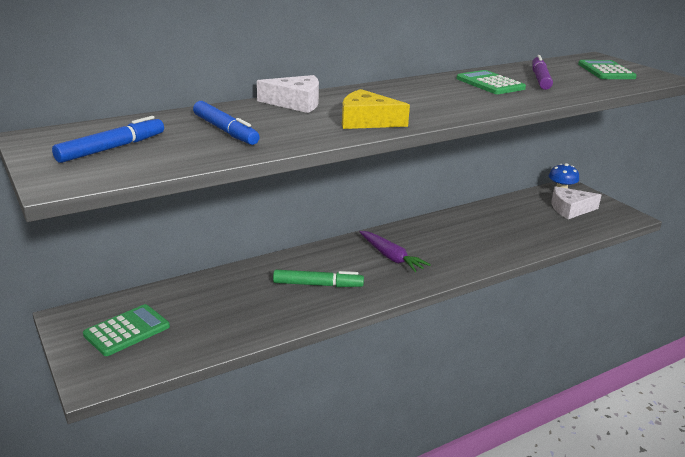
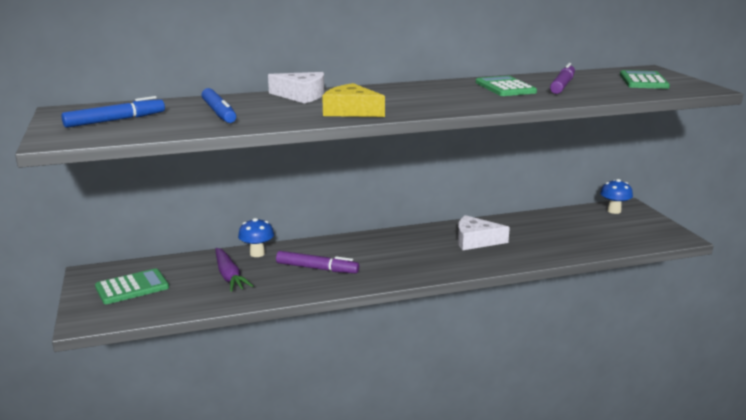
camera: 15 degrees right, 5 degrees down
green marker [273,270,364,287] -> purple marker [276,251,359,273]
purple carrot [360,231,431,272] -> purple carrot moved to [215,248,253,292]
white cheese [552,186,601,219] -> white cheese moved to [458,215,510,250]
none -> blue mushroom [238,218,274,257]

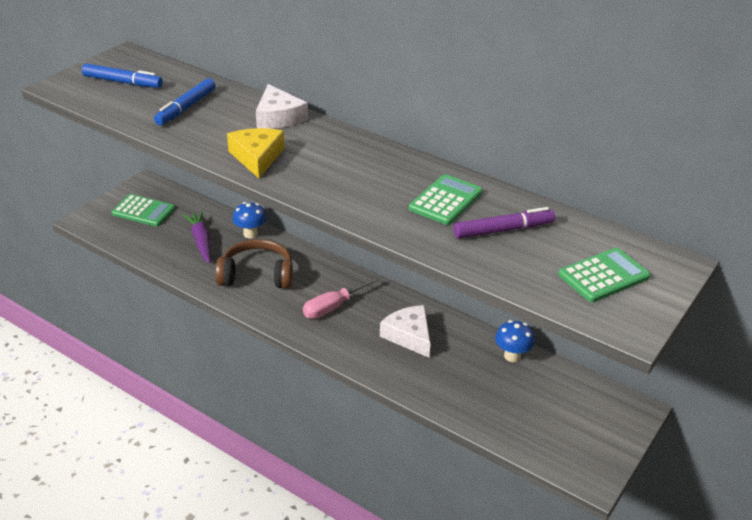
camera: 50 degrees right, 15 degrees up
purple carrot [215,248,253,292] -> purple carrot turned 135 degrees clockwise [183,211,211,264]
purple marker [276,251,359,273] -> brown headphones [215,239,293,289]
blue mushroom [600,179,633,214] -> blue mushroom moved to [495,320,535,362]
none -> pink screwdriver [303,277,380,319]

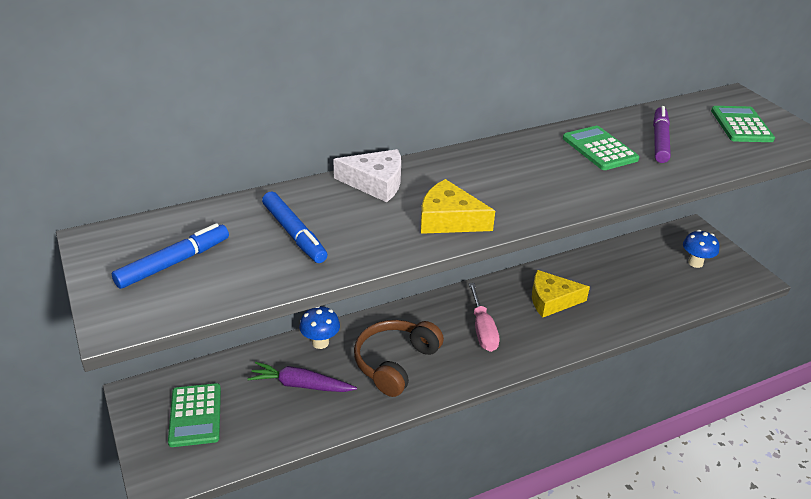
camera: 60 degrees left, 0 degrees up
green calculator [111,194,175,227] -> green calculator turned 120 degrees clockwise [168,383,221,447]
white cheese [380,305,431,358] -> yellow cheese [532,270,590,318]
blue mushroom [495,320,535,362] -> blue mushroom moved to [683,230,719,268]

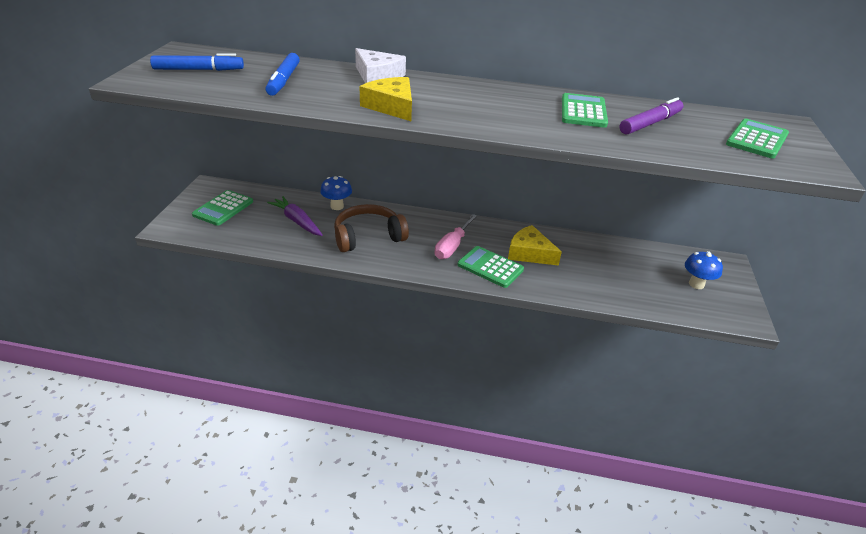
camera: 35 degrees right, 0 degrees up
none -> green calculator [458,246,524,288]

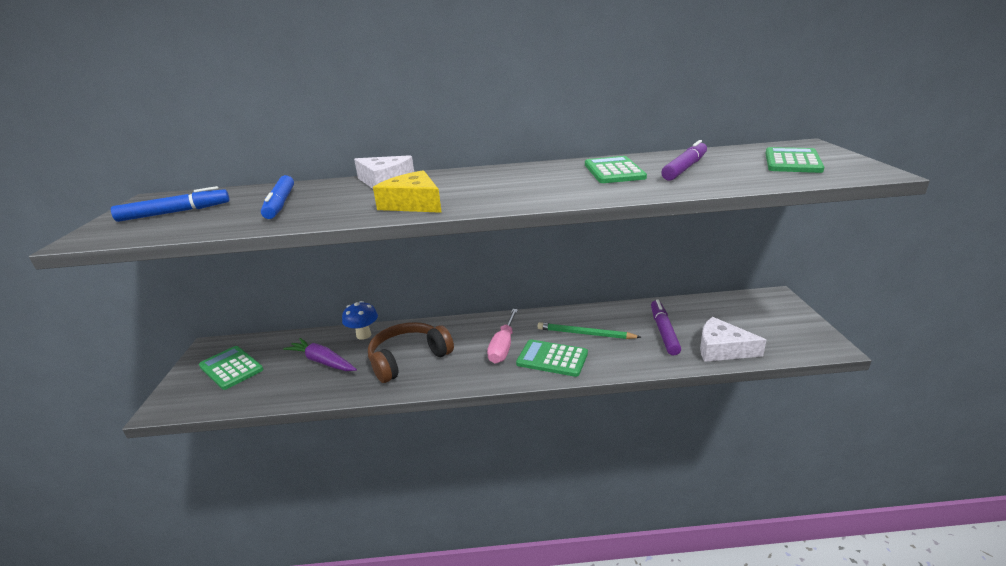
camera: 10 degrees left, 10 degrees down
green calculator [192,190,253,226] -> green calculator turned 120 degrees clockwise [199,346,263,390]
yellow cheese [508,225,562,266] -> green pencil [538,322,641,339]
blue mushroom [685,251,723,289] -> none
none -> purple marker [651,299,681,355]
none -> white cheese [700,317,766,362]

